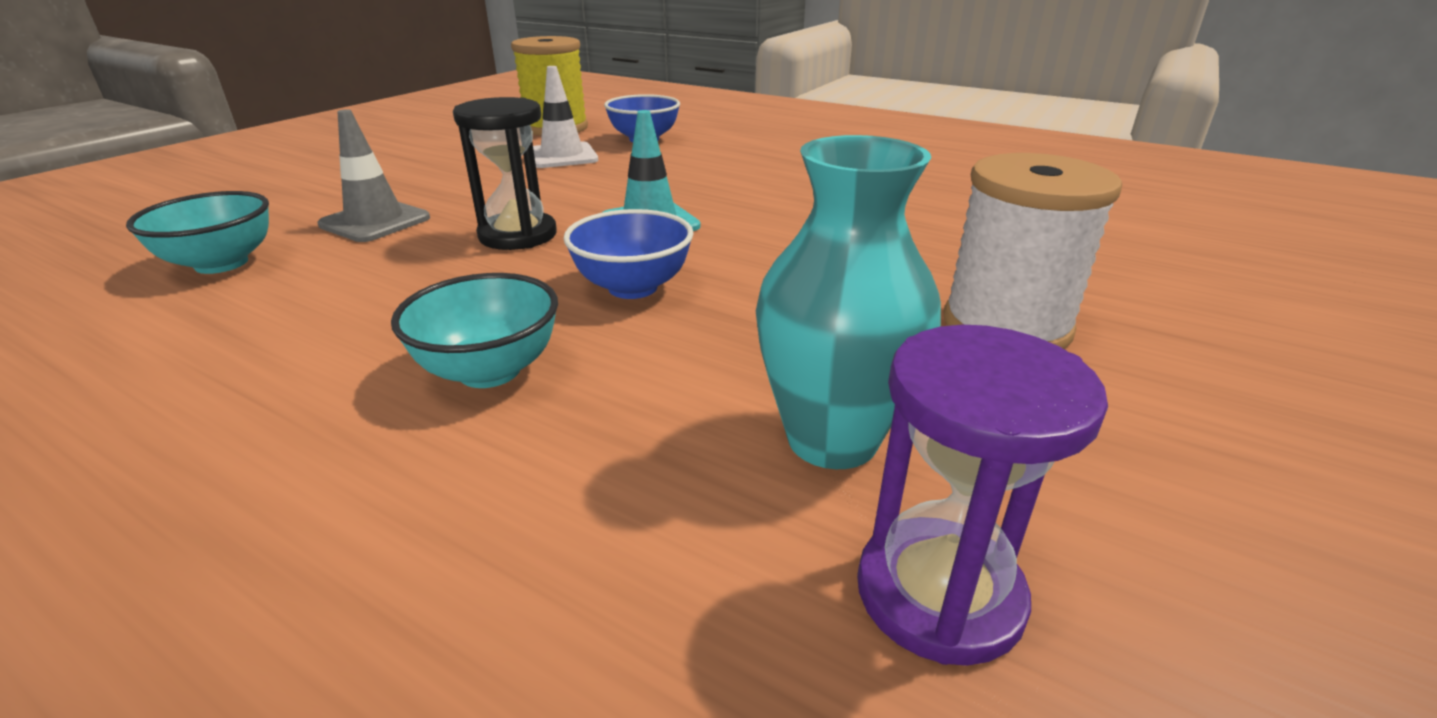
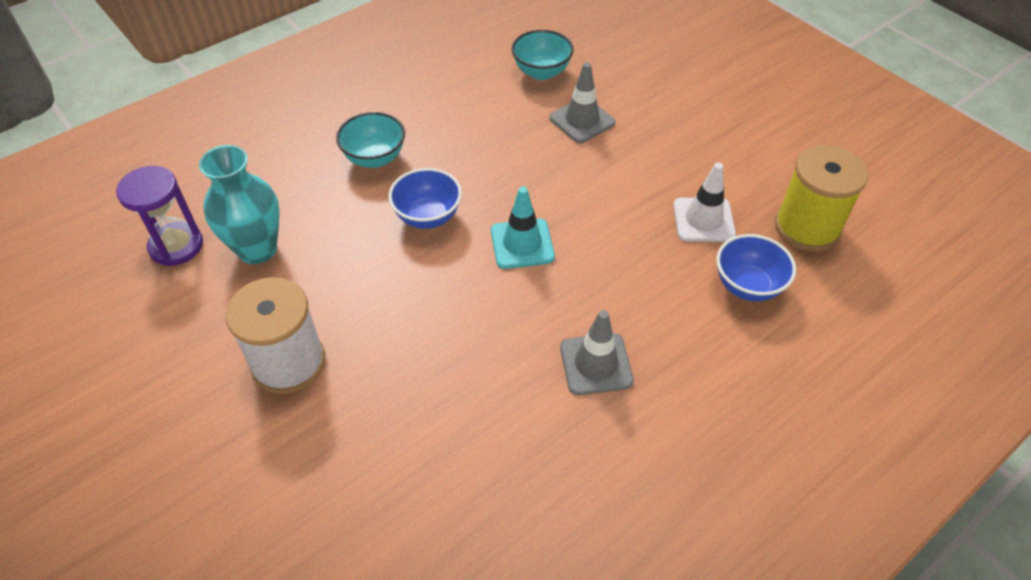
camera: 110 degrees right, 20 degrees up
black hourglass [453,97,557,250] -> none
none -> grey traffic cone [560,310,634,395]

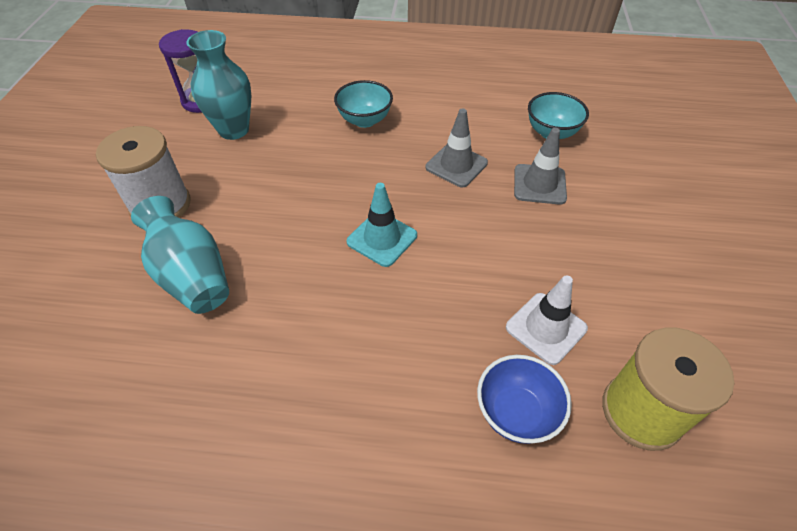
camera: 45 degrees right, 0 degrees up
blue bowl [388,168,462,229] -> none
grey traffic cone [560,310,634,395] -> grey traffic cone moved to [425,108,488,187]
none -> turquoise vase [131,196,229,314]

